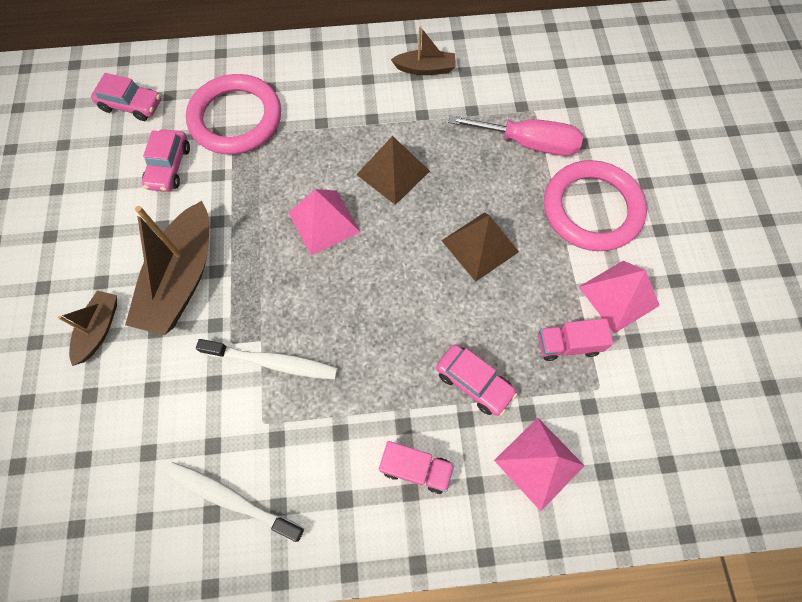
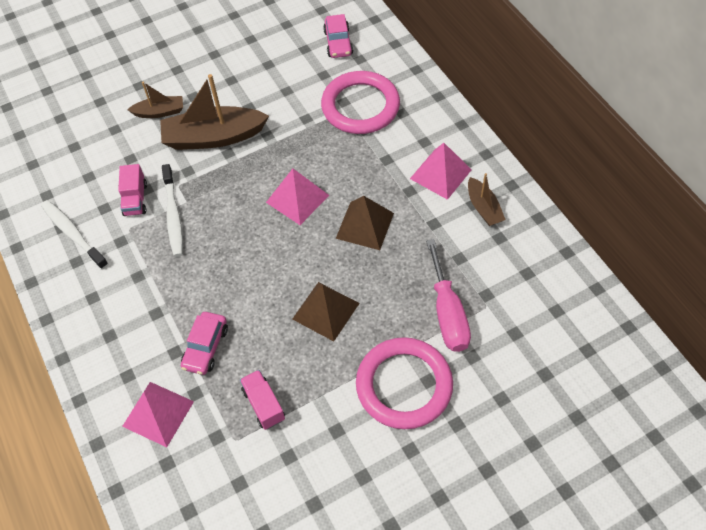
camera: 70 degrees right, 10 degrees down
pink car [142,129,190,192] -> none
white toothbrush [166,462,304,542] -> white toothbrush turned 45 degrees counterclockwise [41,200,108,270]
pink truck [379,441,454,494] -> pink truck moved to [118,164,147,216]
pink pyramid [579,261,660,334] -> pink pyramid moved to [410,143,472,200]

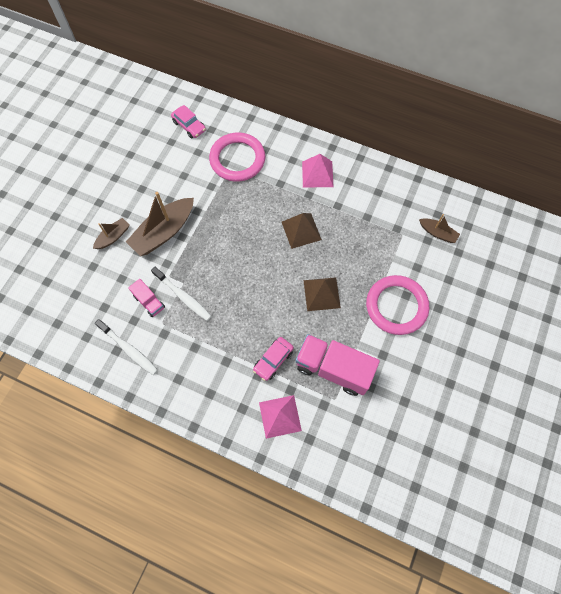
camera: 40 degrees left, 10 degrees up
white toothbrush [41,200,108,270] -> white toothbrush turned 150 degrees counterclockwise [95,319,158,375]
pink car [181,312,228,375] -> pink car turned 60 degrees clockwise [253,337,294,381]
pink truck [240,370,285,430] -> pink truck [295,334,380,396], size x1.98
pink pyramid [266,168,329,225] -> none
pink screwdriver [426,239,471,352] -> none
brown boat [468,173,505,226] -> brown boat moved to [419,214,460,243]

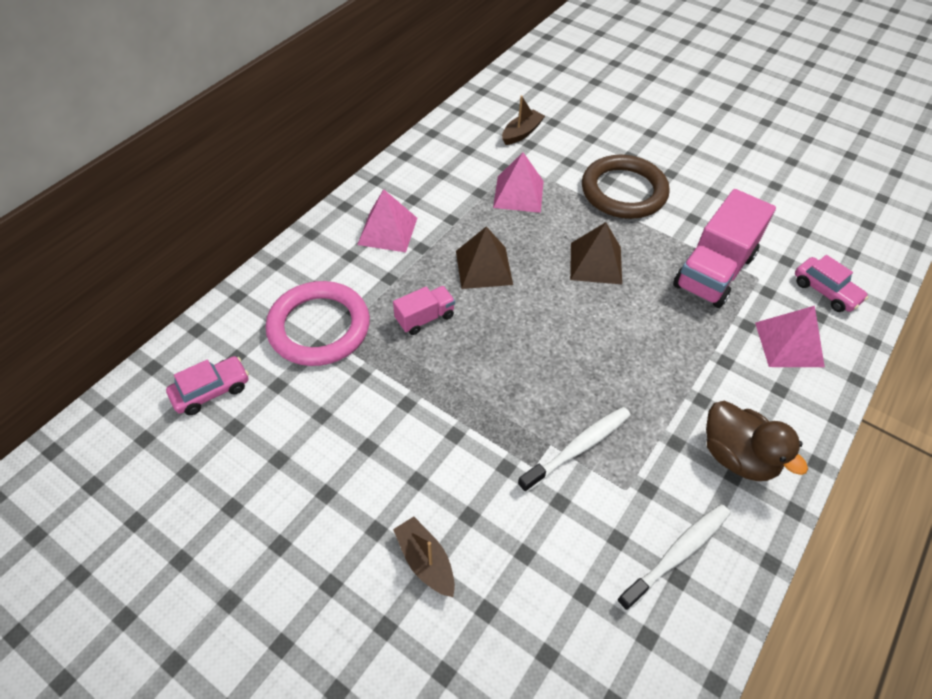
camera: 80 degrees left, 15 degrees down
brown boat [126,192,194,256] -> none
pink truck [128,279,165,317] -> pink truck moved to [393,286,455,335]
pink car [253,337,294,381] -> pink car moved to [795,255,868,312]
pink ring [366,275,429,335] -> brown ring [582,155,670,219]
none -> pink pyramid [493,152,544,213]
none -> brown duck [706,401,808,481]

